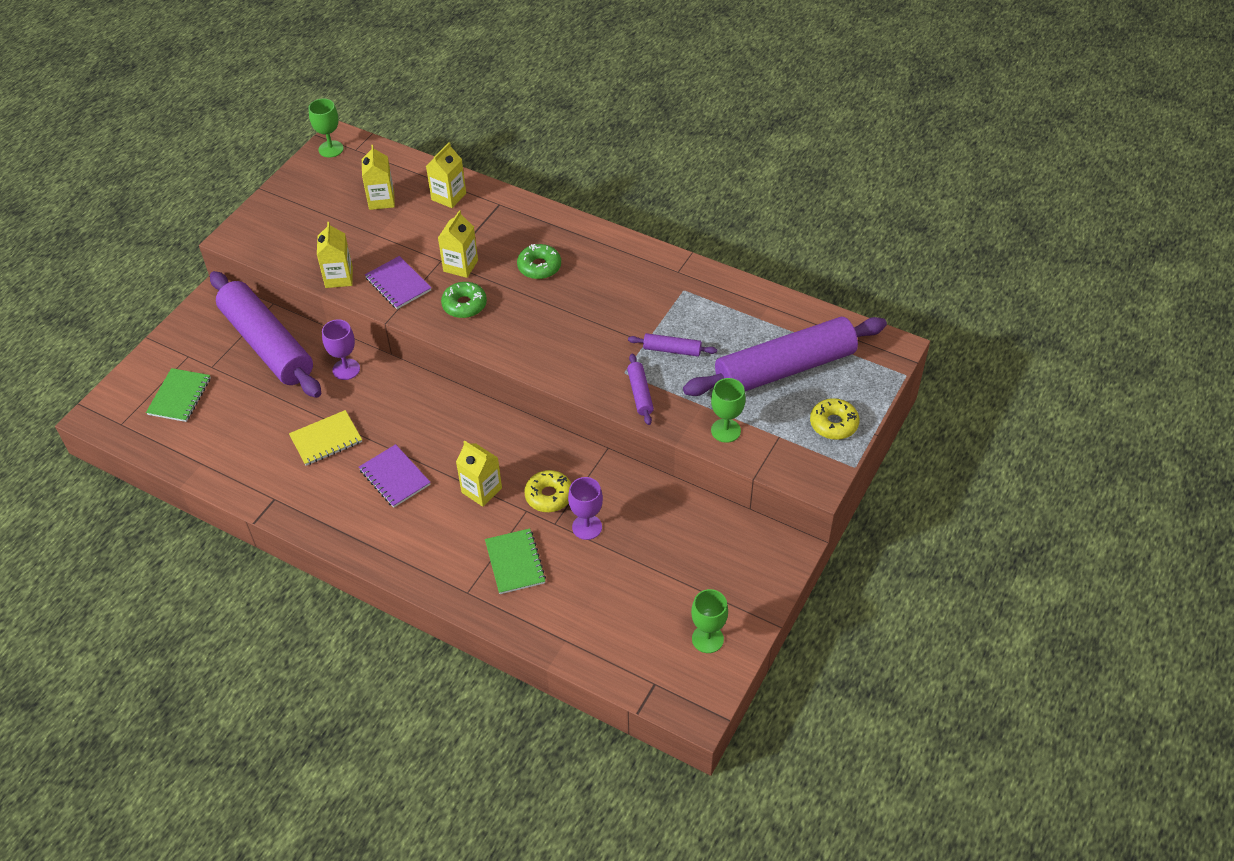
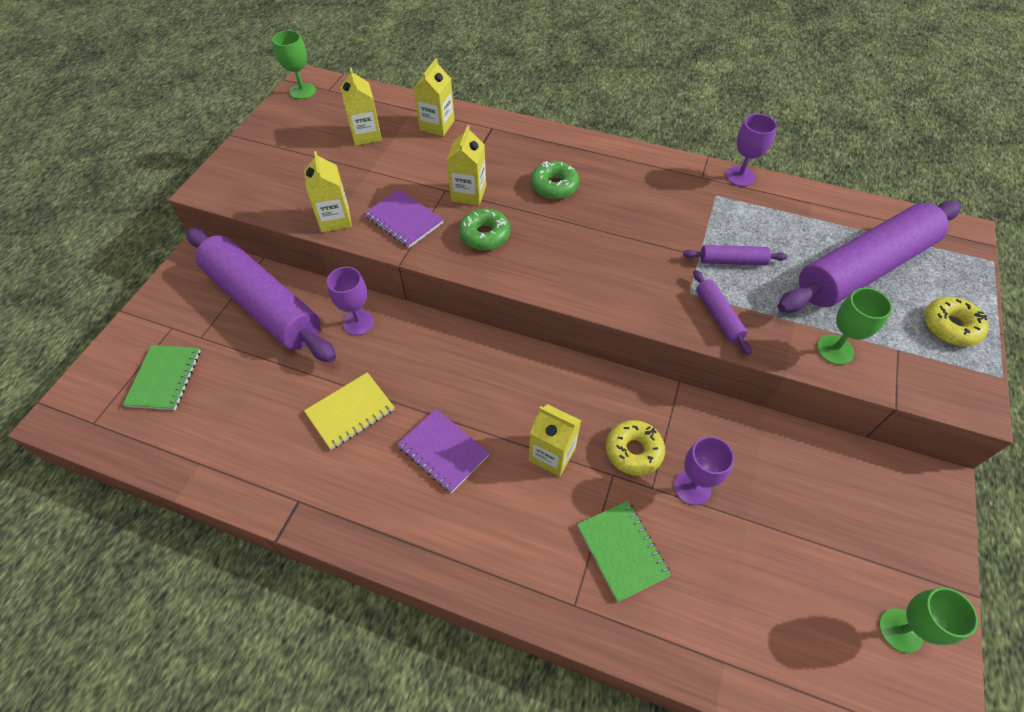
camera: 10 degrees left, 5 degrees up
none -> purple goblet [726,114,777,187]

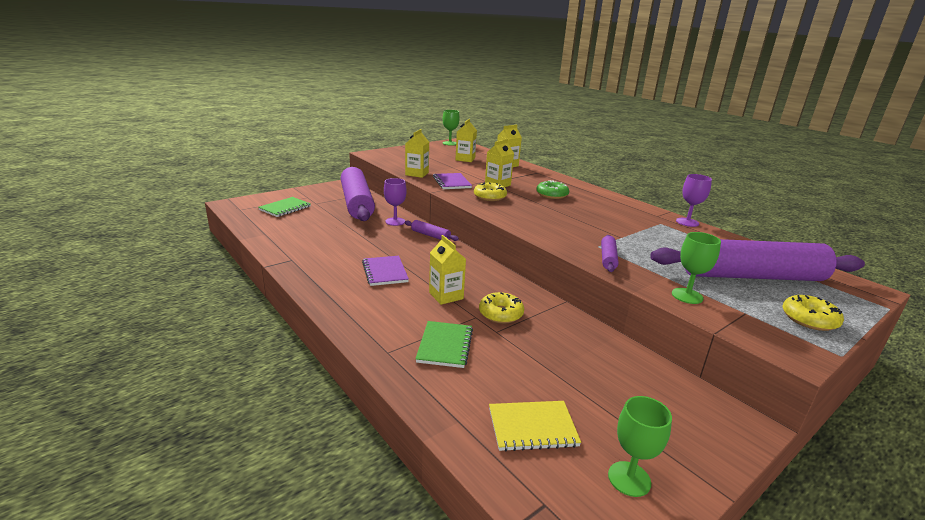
camera: 30 degrees right, 30 degrees down
yellow notebook [304,372,395,450] -> yellow notebook moved to [489,401,581,451]
green donut [459,208,510,250] -> yellow donut [474,182,507,201]
purple goblet [674,436,734,505] -> none
purple rolling pin [683,245,788,265] -> purple rolling pin moved to [405,220,459,241]

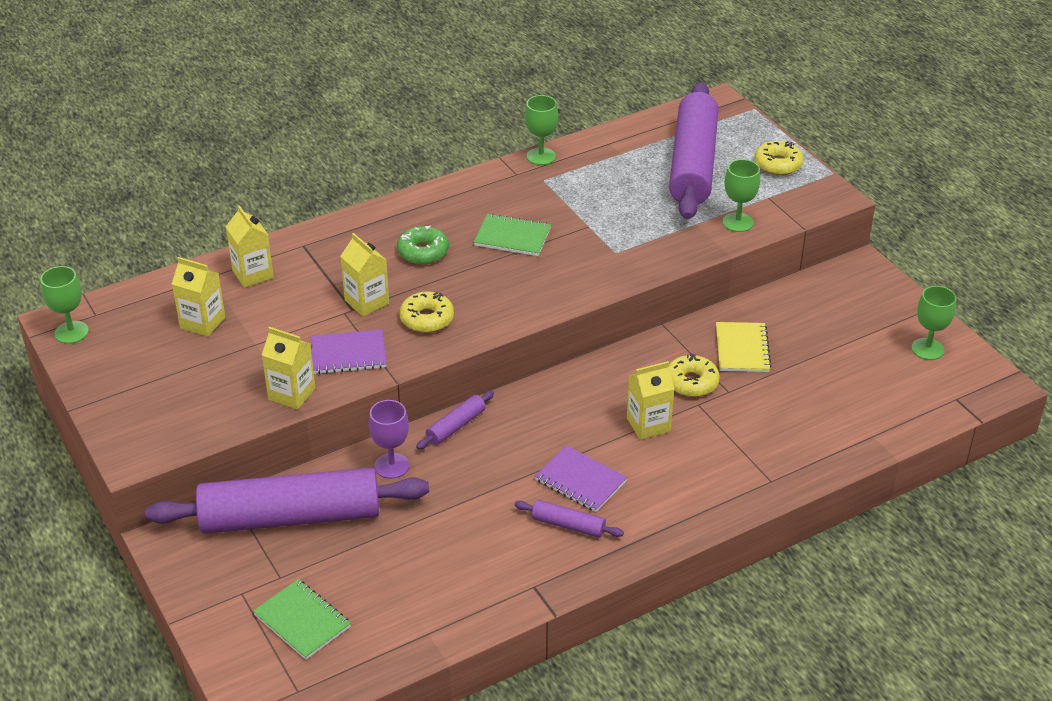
camera: 80 degrees left, 15 degrees up
purple notebook [362,256,409,286] -> purple notebook turned 45 degrees clockwise [535,446,627,512]
green notebook [415,321,473,368] -> green notebook moved to [474,213,551,256]
yellow notebook [489,401,581,451] -> yellow notebook moved to [716,322,772,372]
purple rolling pin [601,235,619,272] -> purple rolling pin moved to [514,500,624,538]
purple goblet [676,174,712,227] -> green goblet [525,95,558,165]

